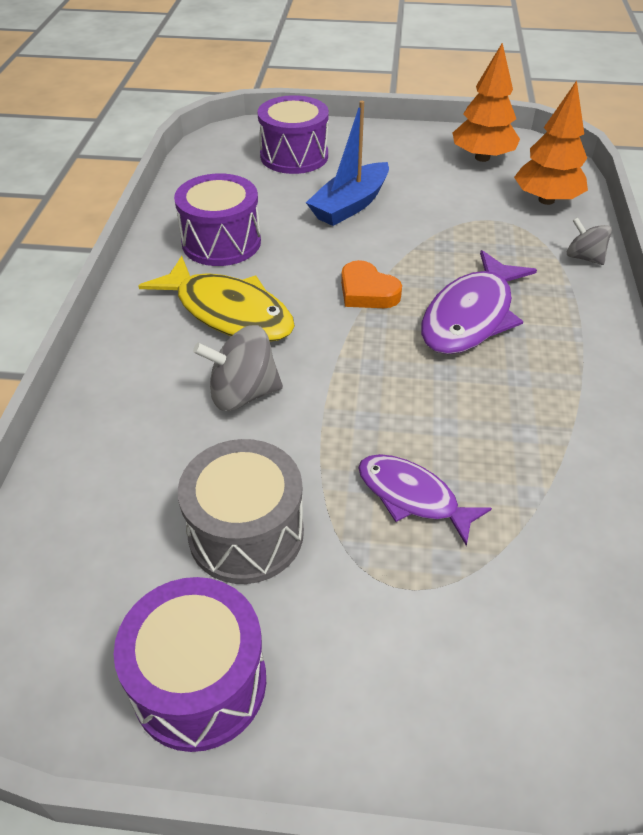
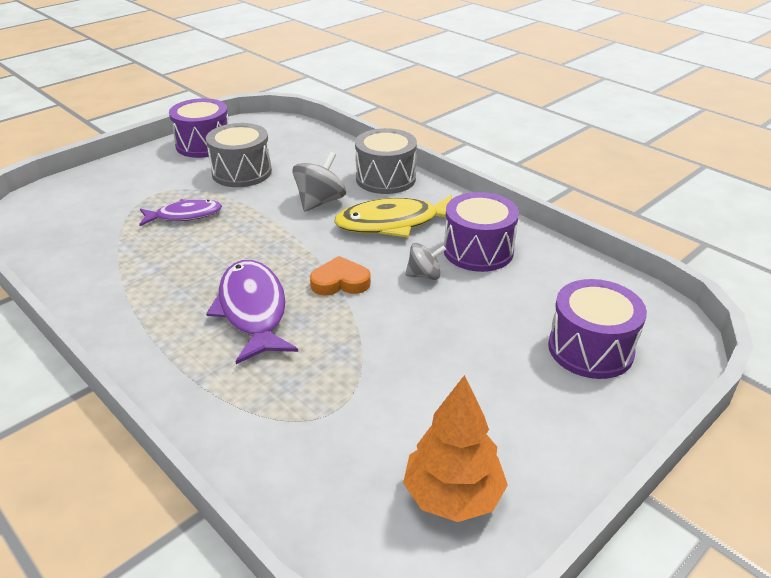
camera: 130 degrees right, 10 degrees down
blue boat [306,101,389,226] -> none
orange tree [514,80,588,205] -> none
grey spinning top [567,217,612,265] -> grey spinning top moved to [405,243,446,280]
none -> grey drum [355,128,417,194]

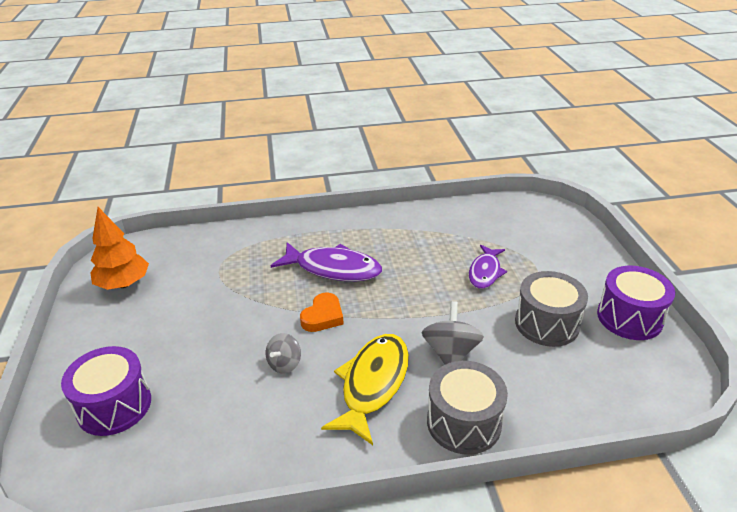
camera: 125 degrees right, 0 degrees up
grey spinning top [292,152,346,212] -> grey spinning top turned 150 degrees counterclockwise [421,301,484,365]
purple drum [444,192,519,272] -> none

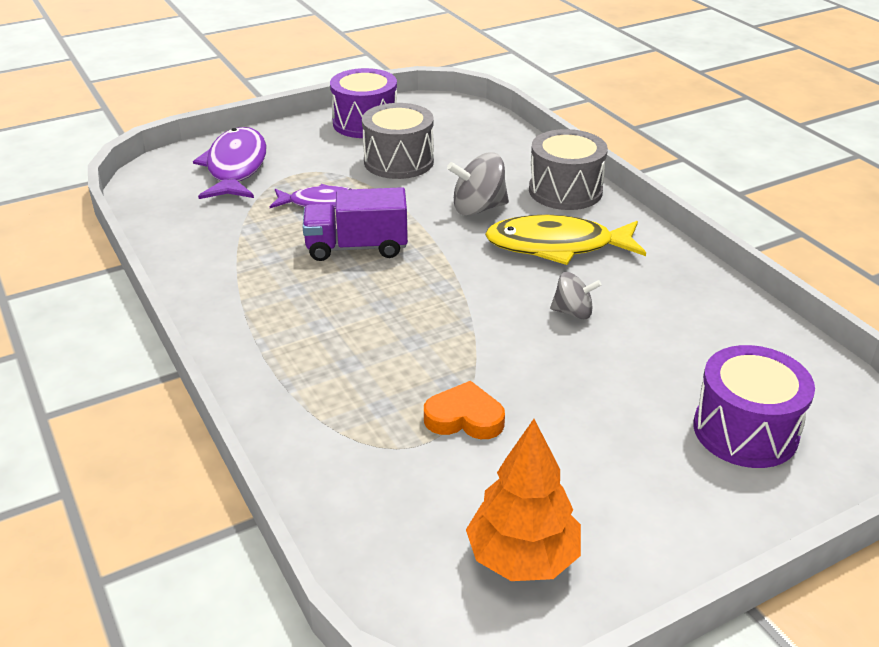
camera: 110 degrees left, 0 degrees up
purple fish [271,242,382,281] -> purple fish moved to [193,127,267,199]
orange heart [300,292,344,332] -> orange heart moved to [424,381,505,439]
none -> purple truck [303,187,408,261]

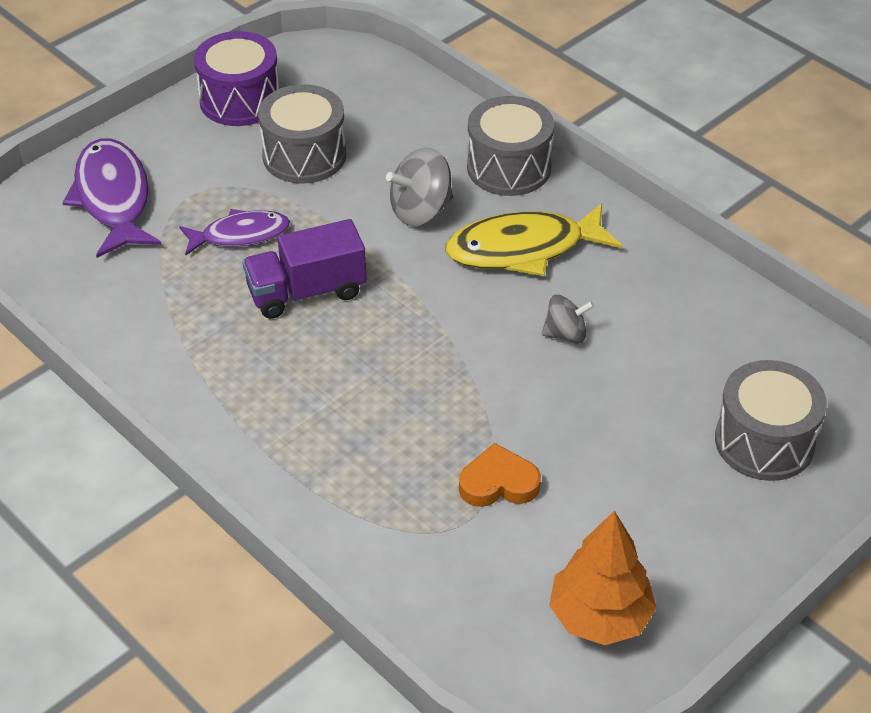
camera: 15 degrees left, 10 degrees up
purple drum [693,345,815,468] -> grey drum [715,360,827,481]

